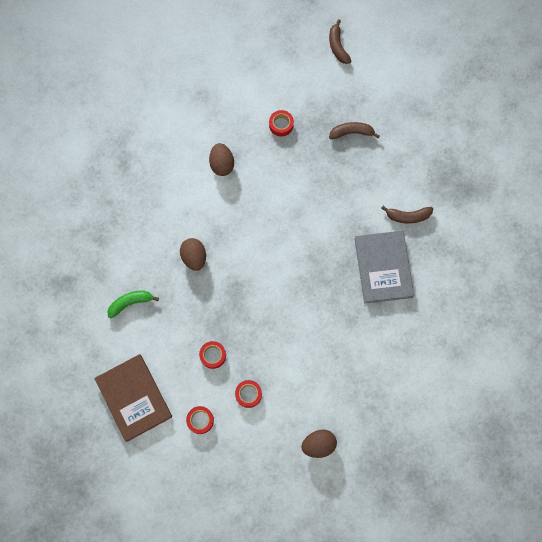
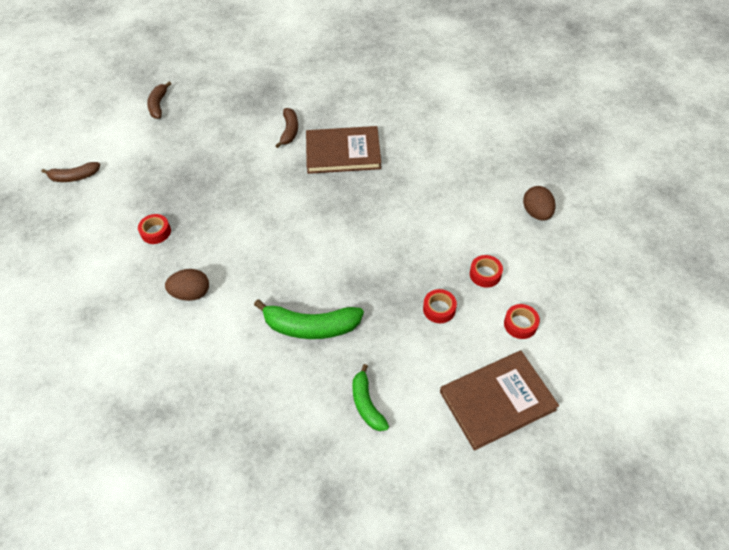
camera: 85 degrees left, 20 degrees down
brown egg [180,238,206,271] -> green banana [254,299,364,339]
brown banana [329,122,380,139] -> brown banana moved to [147,81,172,119]
grey book [354,231,414,304] -> brown book [306,126,381,174]

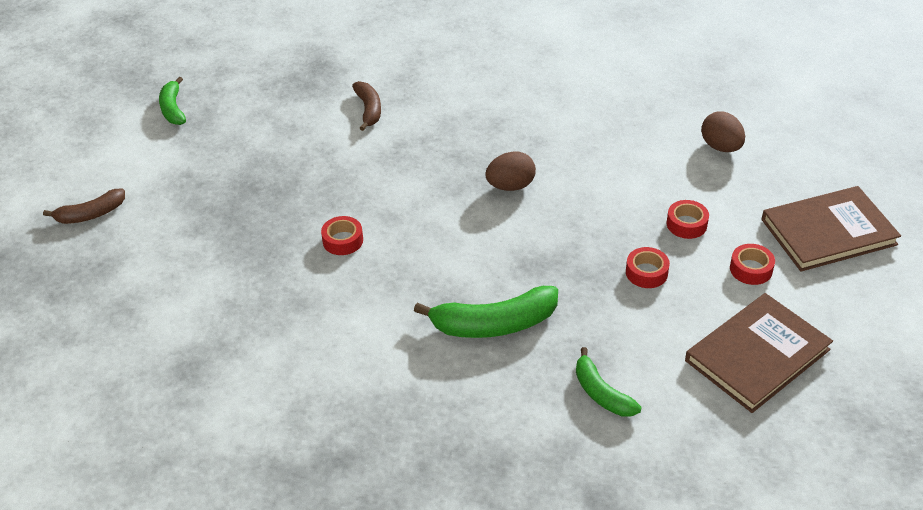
camera: 15 degrees left, 10 degrees down
red tape [138,214,171,244] -> red tape moved to [321,216,363,255]
brown banana [147,81,172,119] -> green banana [159,77,186,125]
brown egg [165,269,209,301] -> brown egg moved to [485,151,536,191]
brown book [306,126,381,174] -> brown book moved to [761,186,901,271]

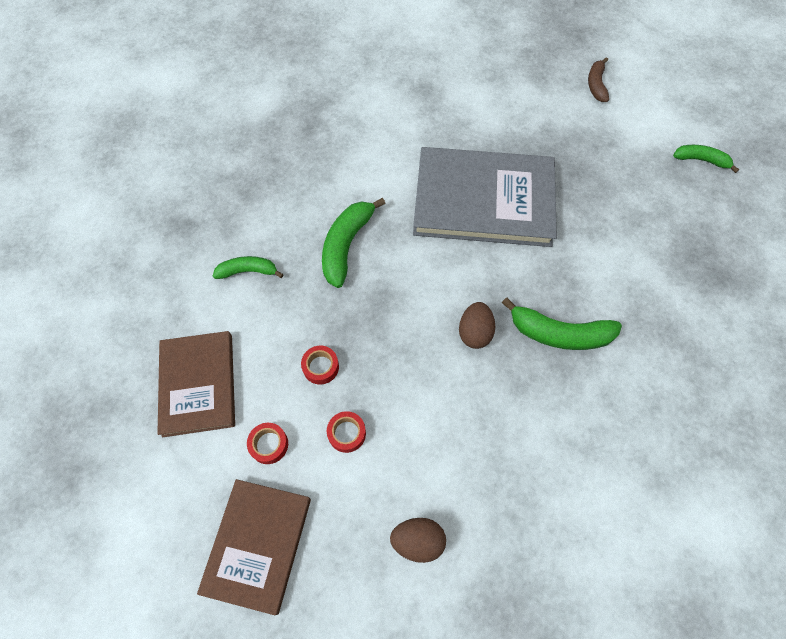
camera: 120 degrees right, 20 degrees up
red tape [321,216,363,255] -> grey book [413,147,557,247]
brown banana [352,81,381,131] -> none
none -> green banana [502,297,622,350]

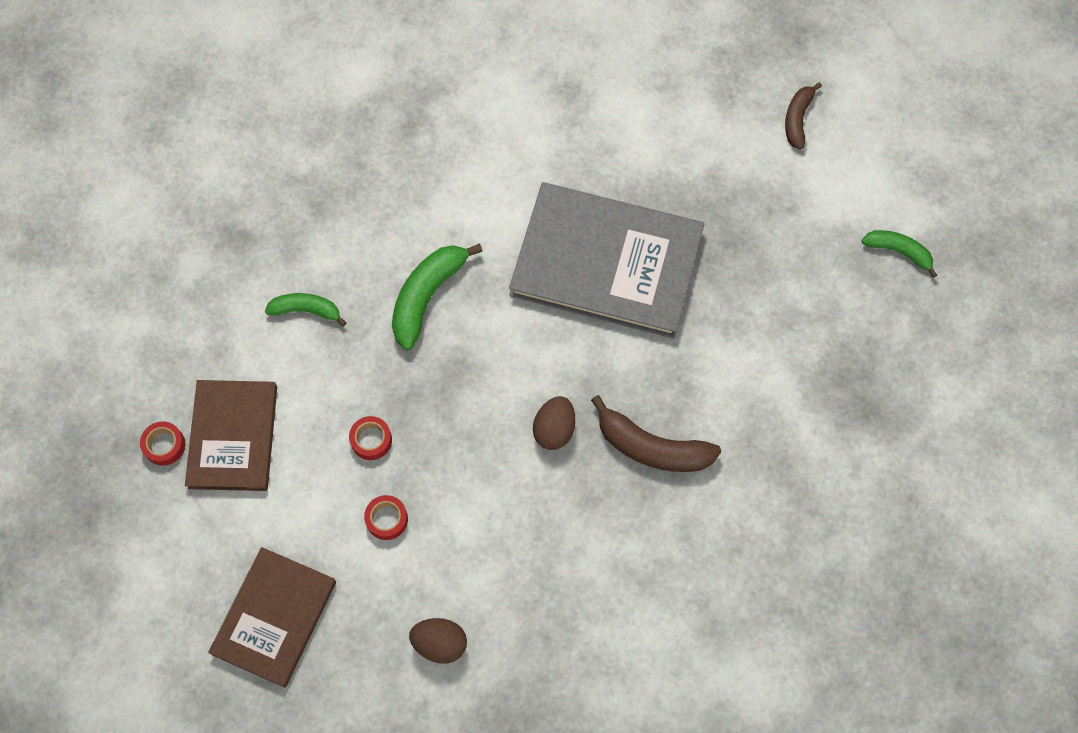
camera: 10 degrees right, 5 degrees up
red tape [247,423,288,464] -> red tape moved to [140,421,185,466]
green banana [502,297,622,350] -> brown banana [591,395,721,472]

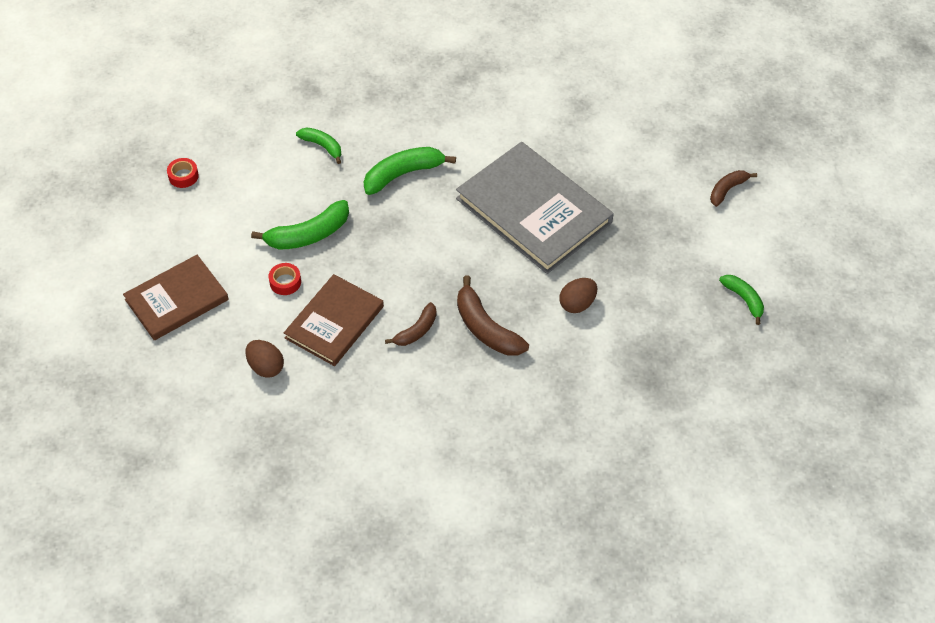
camera: 30 degrees right, 15 degrees down
brown book [185,380,277,491] -> brown book moved to [284,274,384,366]
red tape [349,416,392,460] -> green banana [251,200,349,250]
brown egg [533,396,575,450] -> brown egg moved to [559,278,597,313]
none -> brown banana [385,302,437,346]

